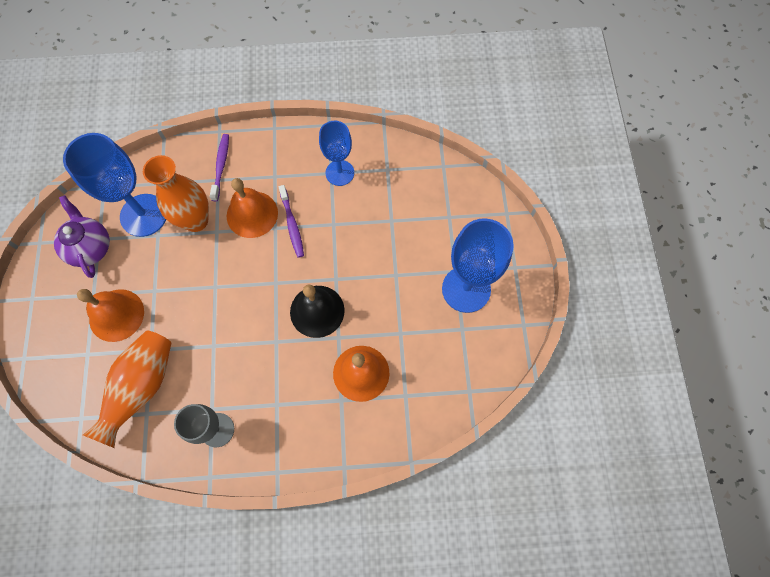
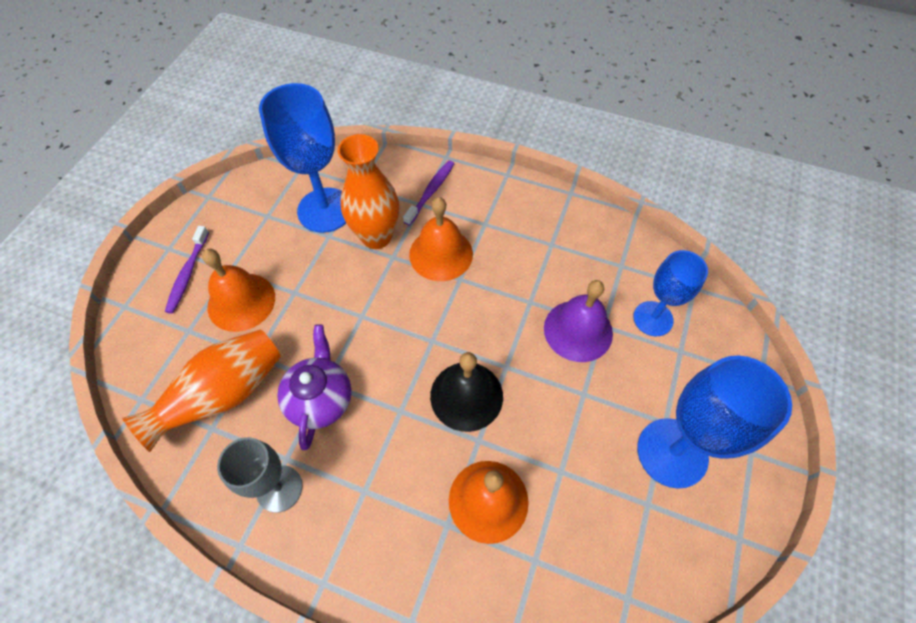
camera: 25 degrees right, 10 degrees down
purple teapot [54,195,110,278] -> purple teapot moved to [277,324,351,450]
purple toothbrush [279,185,304,258] -> purple toothbrush moved to [165,226,209,314]
blue goblet [319,121,354,186] -> blue goblet moved to [633,250,708,336]
none -> purple bell [544,280,613,362]

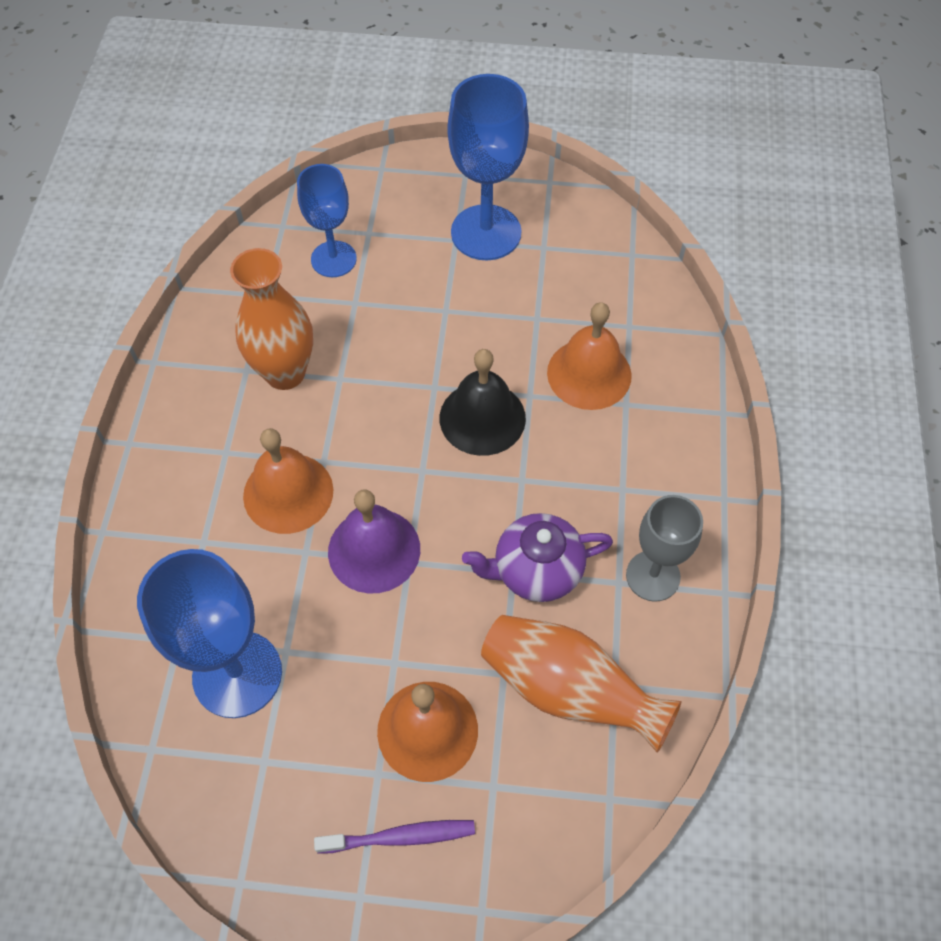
camera: 105 degrees left, 0 degrees up
orange vase [338,134,399,249] -> orange vase moved to [230,248,313,390]
purple toothbrush [403,160,454,226] -> none
purple bell [544,280,613,362] -> purple bell moved to [328,489,420,594]

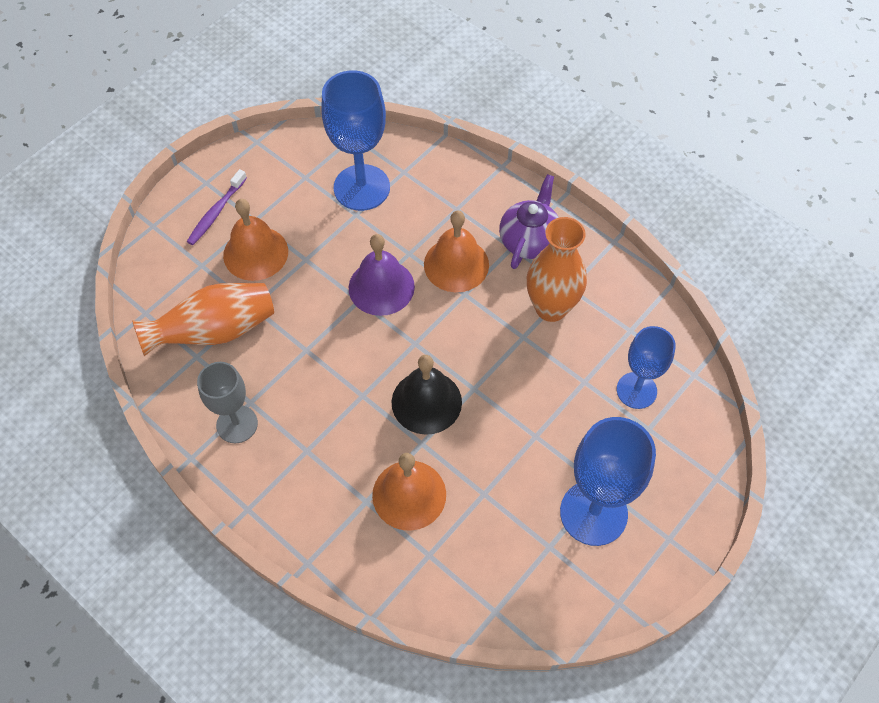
camera: 125 degrees right, 0 degrees up
purple teapot [462,513,613,602] -> purple teapot moved to [499,174,559,269]

